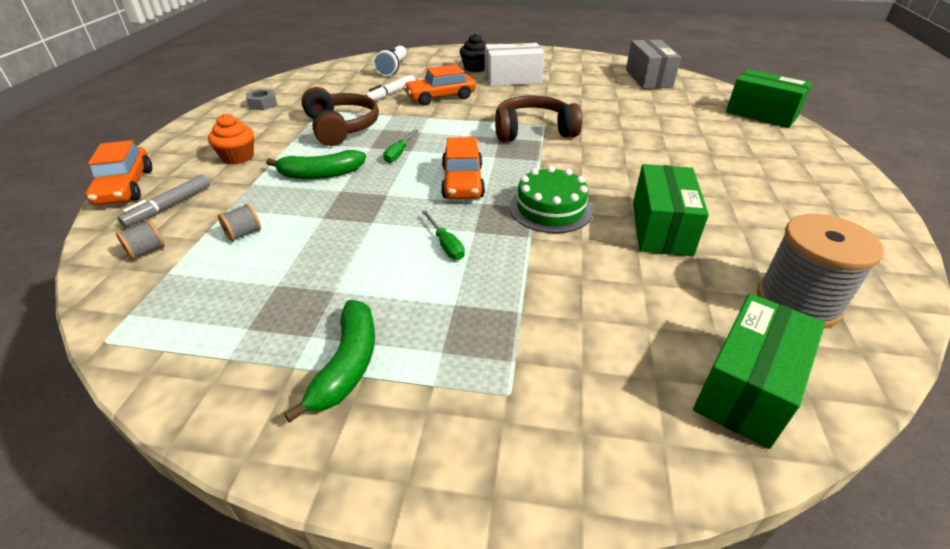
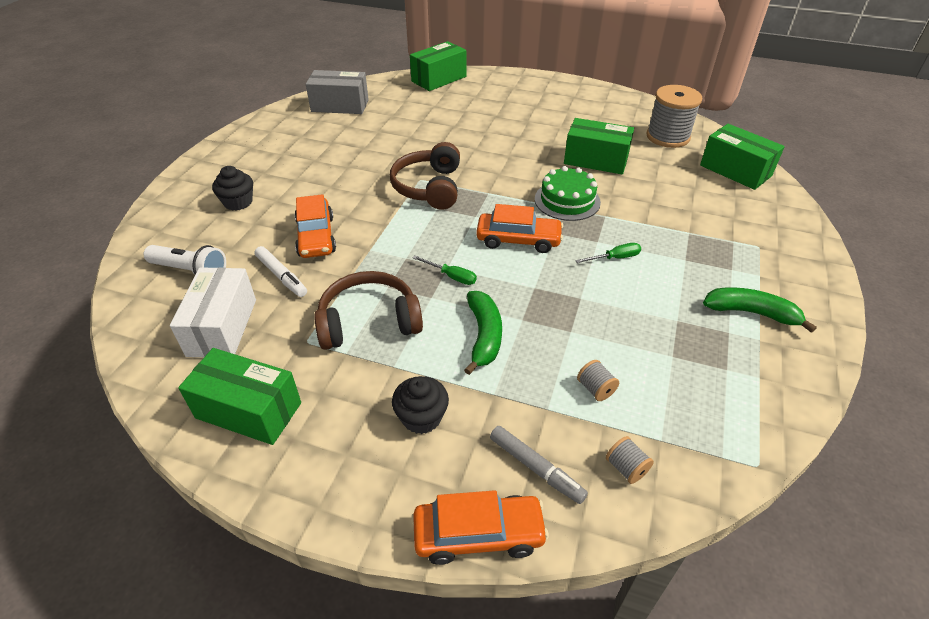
camera: 80 degrees left, 5 degrees up
orange cupcake [208,114,254,164] -> black cupcake [392,376,449,434]
grey nut [246,89,277,110] -> green box [178,348,301,445]
white box [485,43,545,86] -> white box moved to [170,267,256,357]

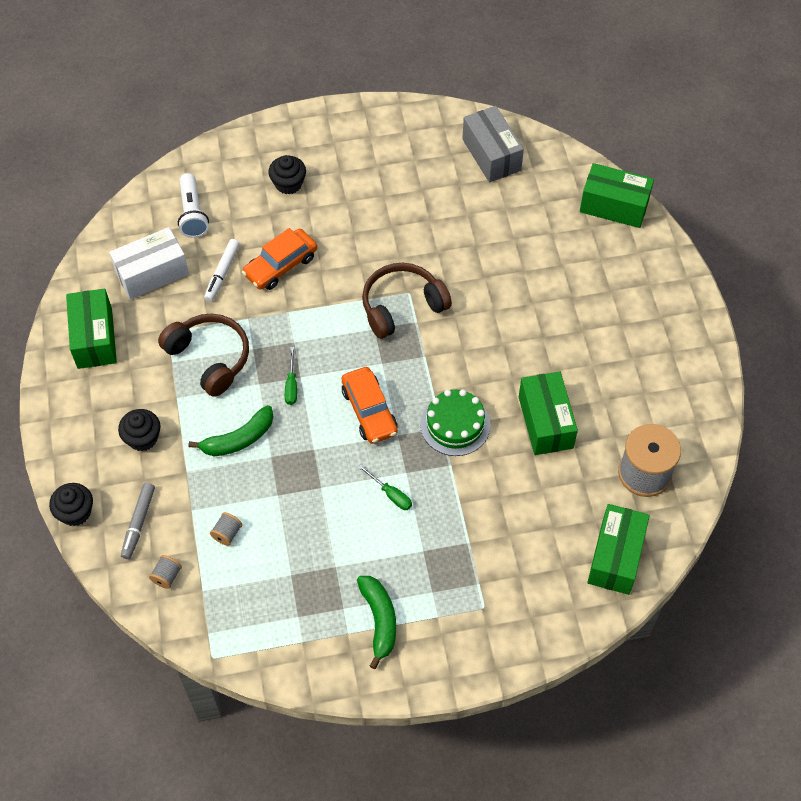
camera: 60 degrees right, 15 degrees up
orange car [413,490,549,565] -> black cupcake [49,483,93,526]

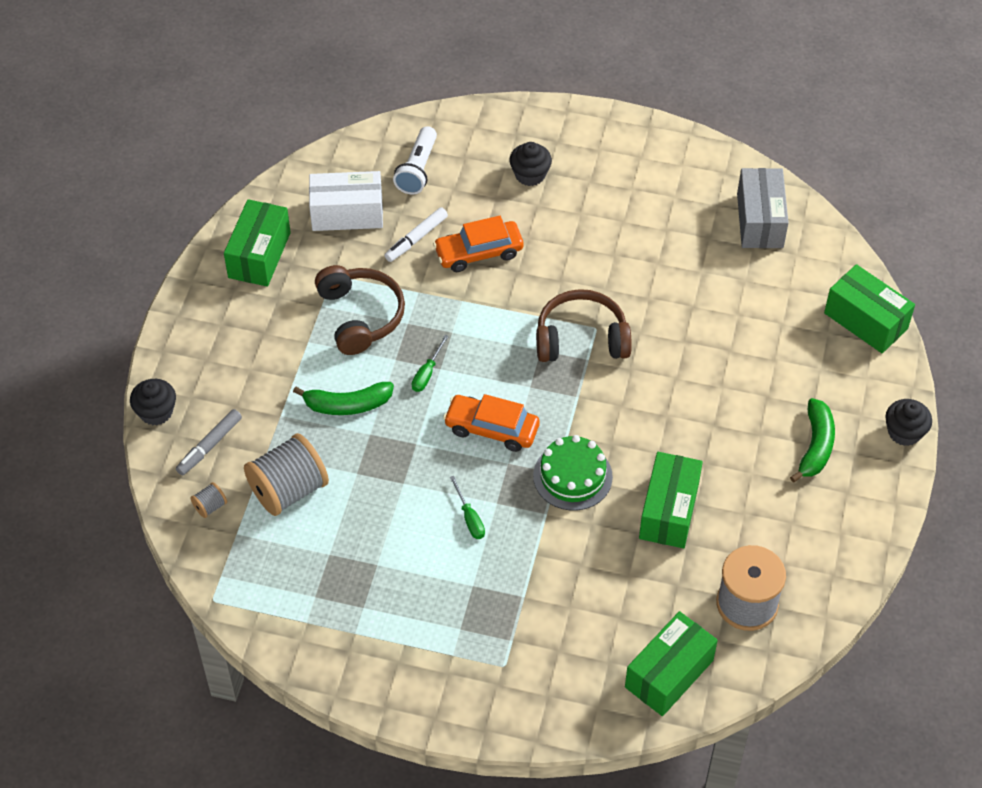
camera: 25 degrees right, 5 degrees down
black cupcake [118,409,161,451] -> black cupcake moved to [885,399,932,446]
grey spool [210,512,242,546] -> grey spool [244,433,329,516], size x2.33
orange car [342,367,398,444] -> orange car turned 105 degrees clockwise [443,394,540,452]
green banana [357,576,396,669] -> green banana moved to [790,398,835,483]

